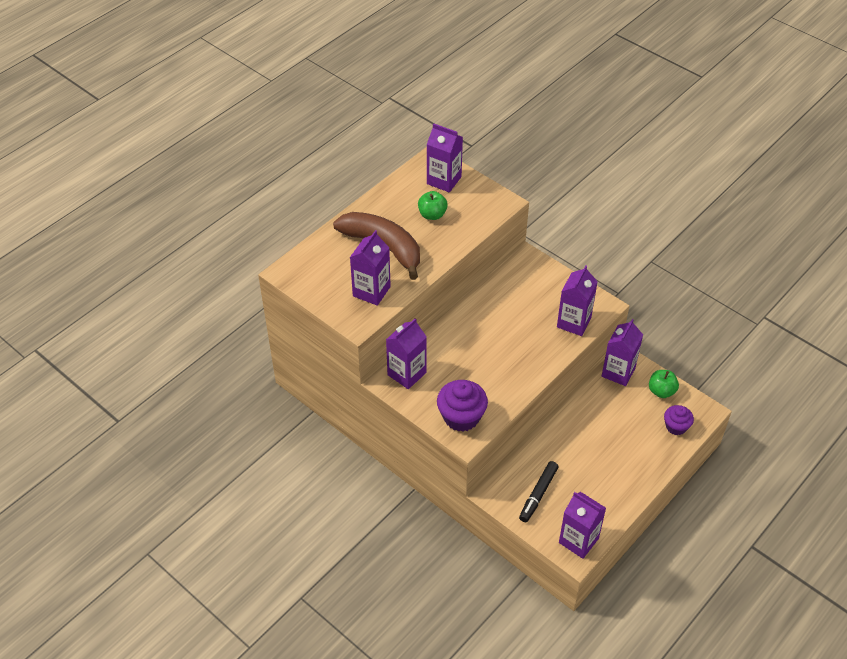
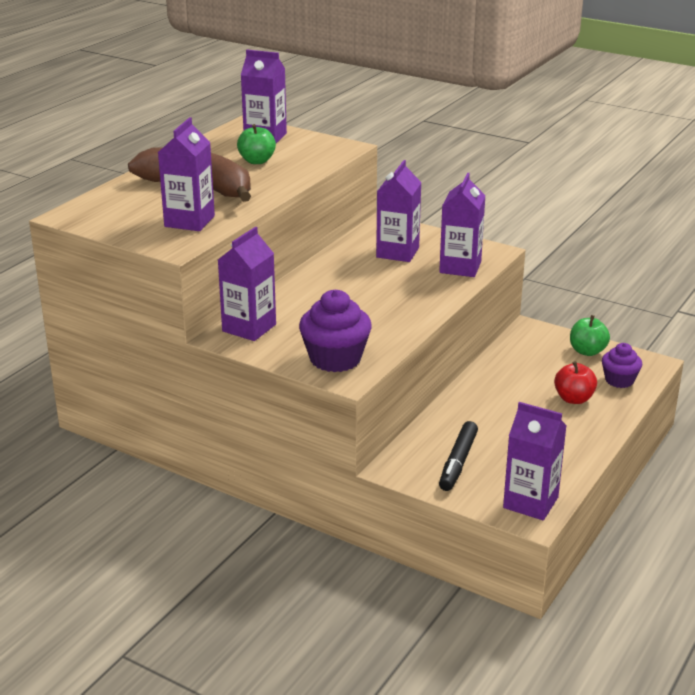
camera: 10 degrees left, 20 degrees down
purple carton [602,319,643,386] -> purple carton moved to [376,160,422,262]
none -> red apple [554,361,597,404]

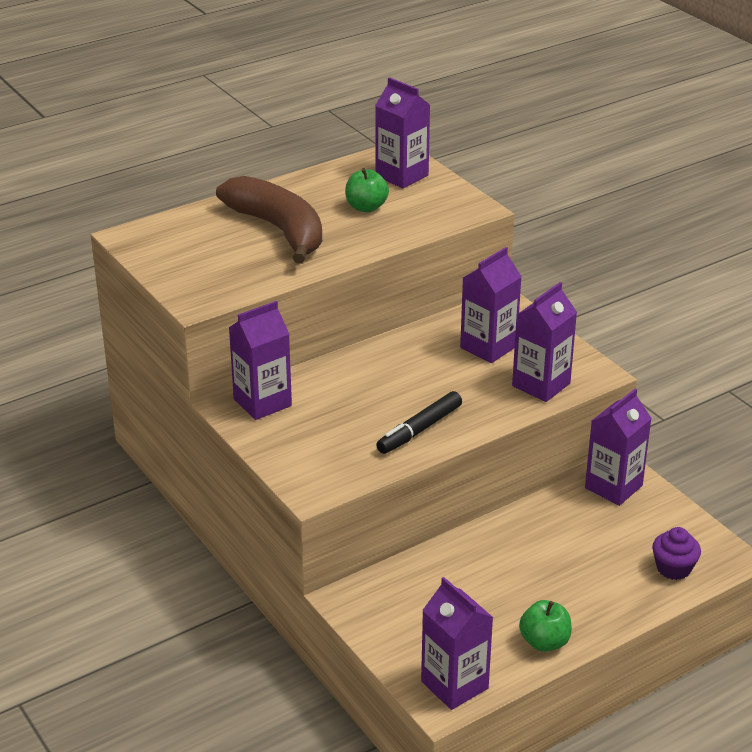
camera: 25 degrees right, 5 degrees up
purple carton [158,117,215,231] -> purple carton moved to [585,389,652,506]
purple cupcake [299,290,372,372] -> none
black marker [439,421,478,491] -> black marker moved to [376,391,462,454]
red apple [554,361,597,404] -> none
green apple [570,315,610,356] -> green apple moved to [519,600,572,652]

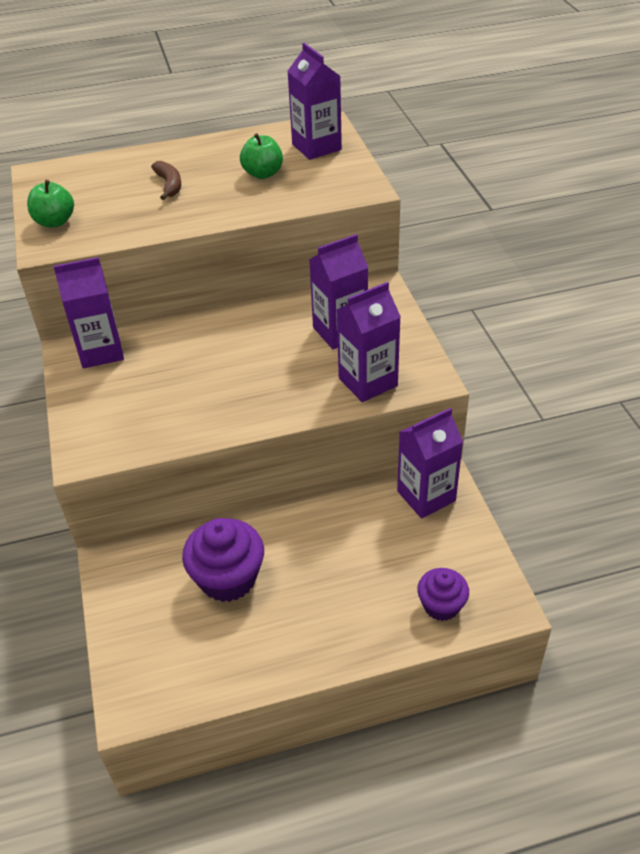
camera: 20 degrees right, 10 degrees up
brown banana [216,176,322,264] -> brown banana [151,161,181,200], size x0.42
black marker [376,391,462,454] -> none
purple carton [421,577,493,710] -> none
green apple [519,600,572,652] -> green apple moved to [27,180,74,227]
none -> purple cupcake [182,518,264,602]

